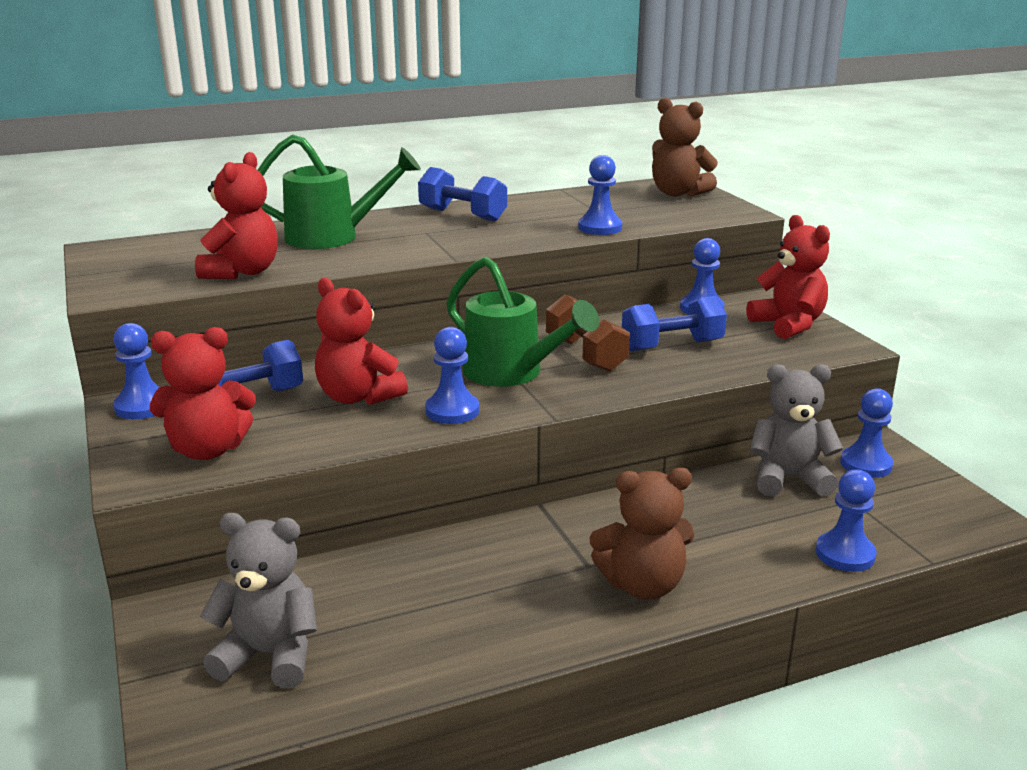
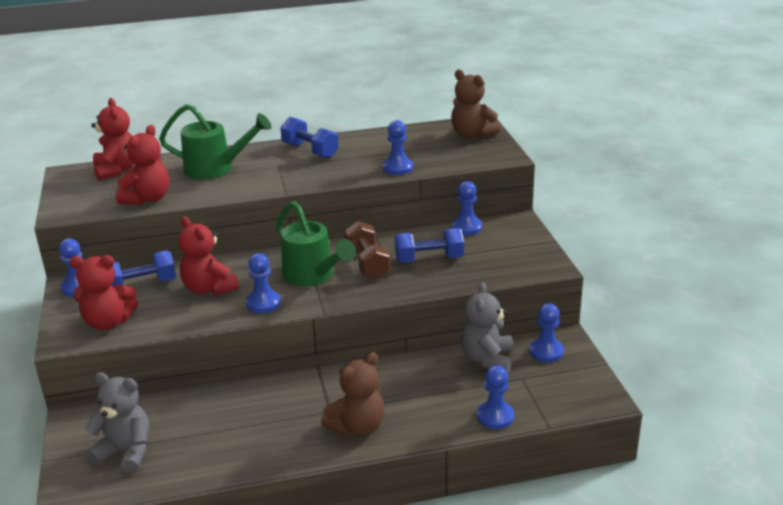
camera: 10 degrees right, 5 degrees up
brown teddy bear [589,468,694,599] -> brown teddy bear turned 45 degrees counterclockwise [321,352,385,436]
red teddy bear [746,215,830,339] -> red teddy bear moved to [92,98,135,181]
grey teddy bear [750,364,843,496] -> grey teddy bear turned 90 degrees counterclockwise [461,282,513,373]

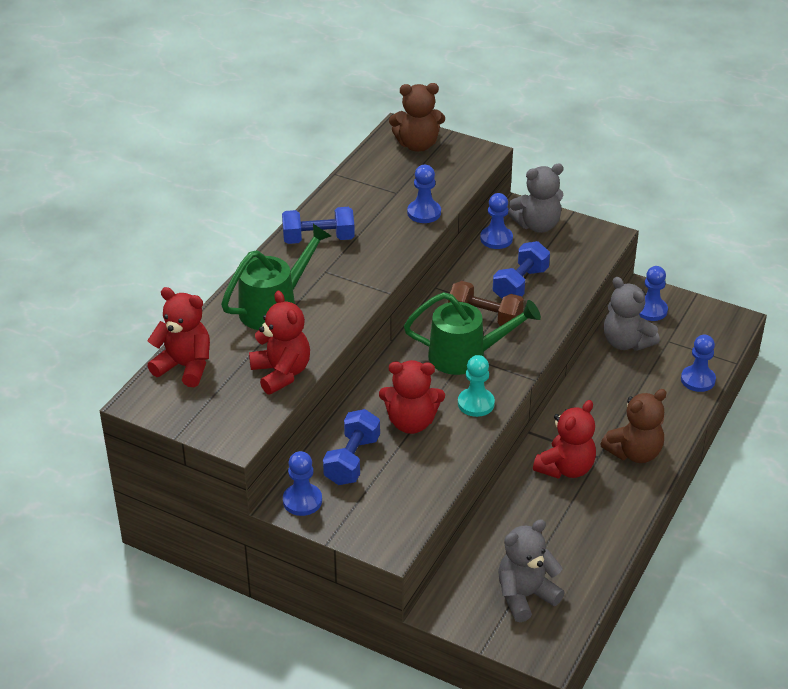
camera: 50 degrees left, 10 degrees up
red teddy bear [69,255,138,330] -> red teddy bear moved to [533,400,596,479]
blue pawn [246,253,281,314] -> turquoise pawn [458,355,495,417]
brown teddy bear [321,352,385,436] -> brown teddy bear turned 60 degrees clockwise [600,389,667,463]
none -> grey teddy bear [508,164,564,233]

